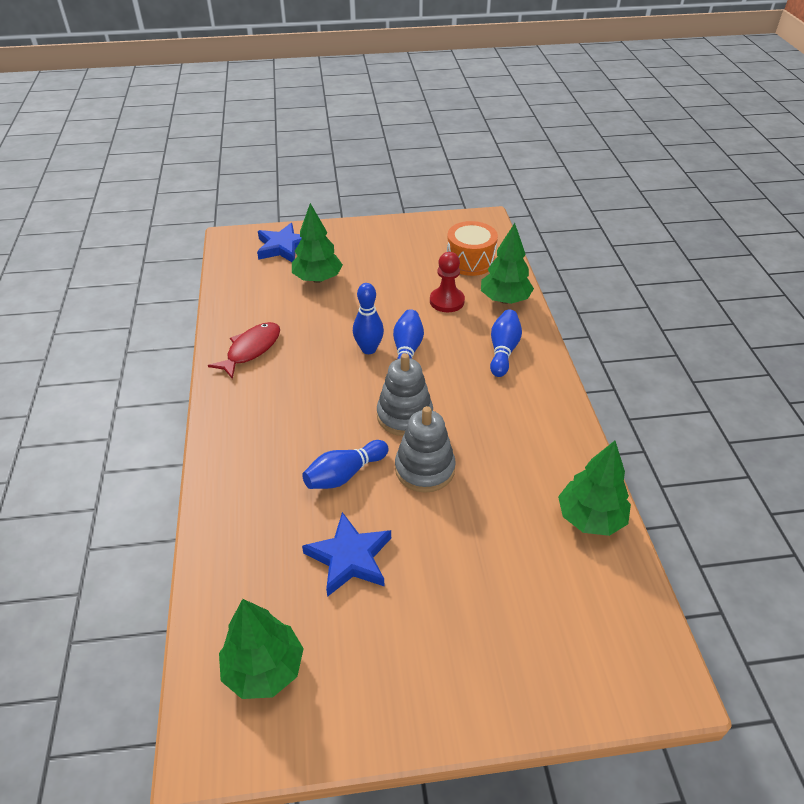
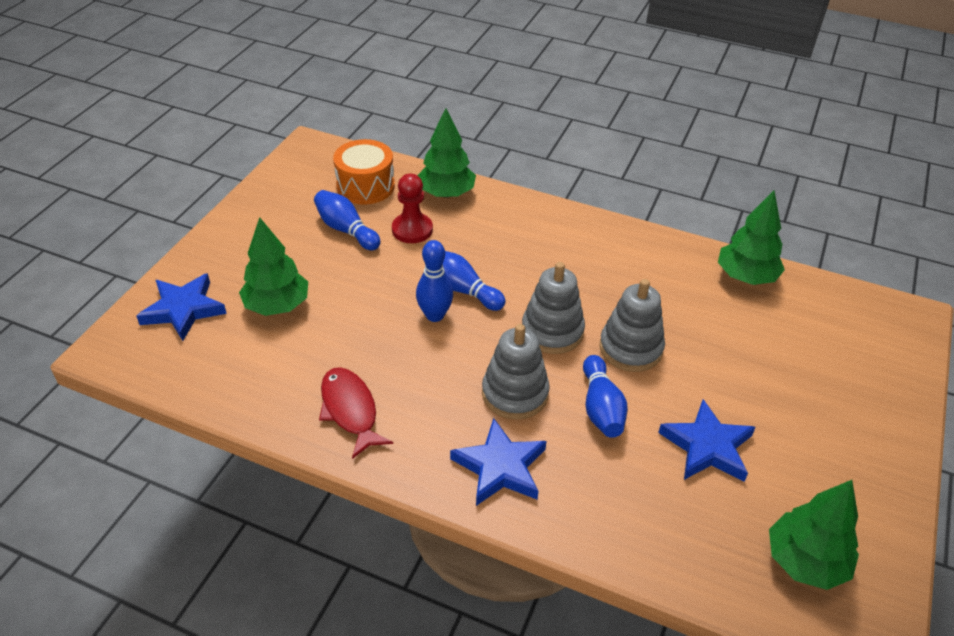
camera: 60 degrees left, 0 degrees up
blue bowling pin [490,310,522,377] -> blue bowling pin moved to [314,190,380,250]
none -> blue star [450,418,547,506]
none -> grey stacking toy [482,324,550,420]

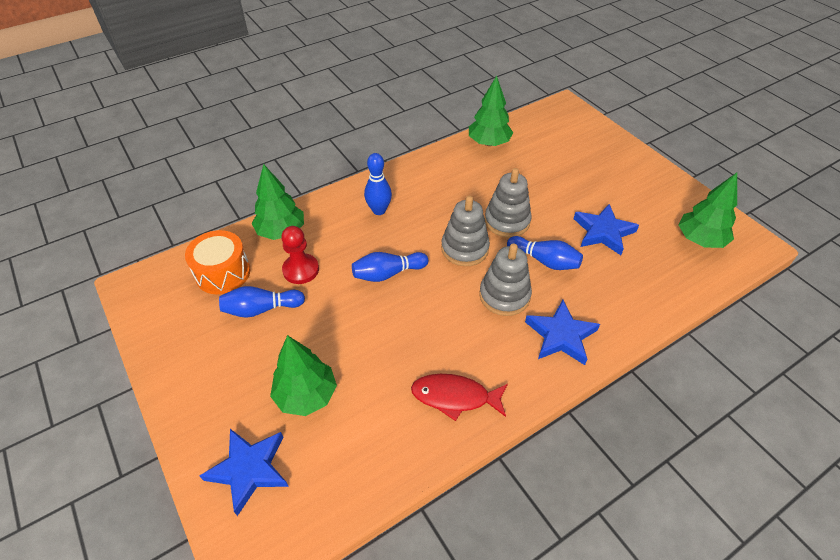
camera: 55 degrees left, 5 degrees up
blue bowling pin [416,240,453,322] -> blue bowling pin moved to [364,153,392,215]

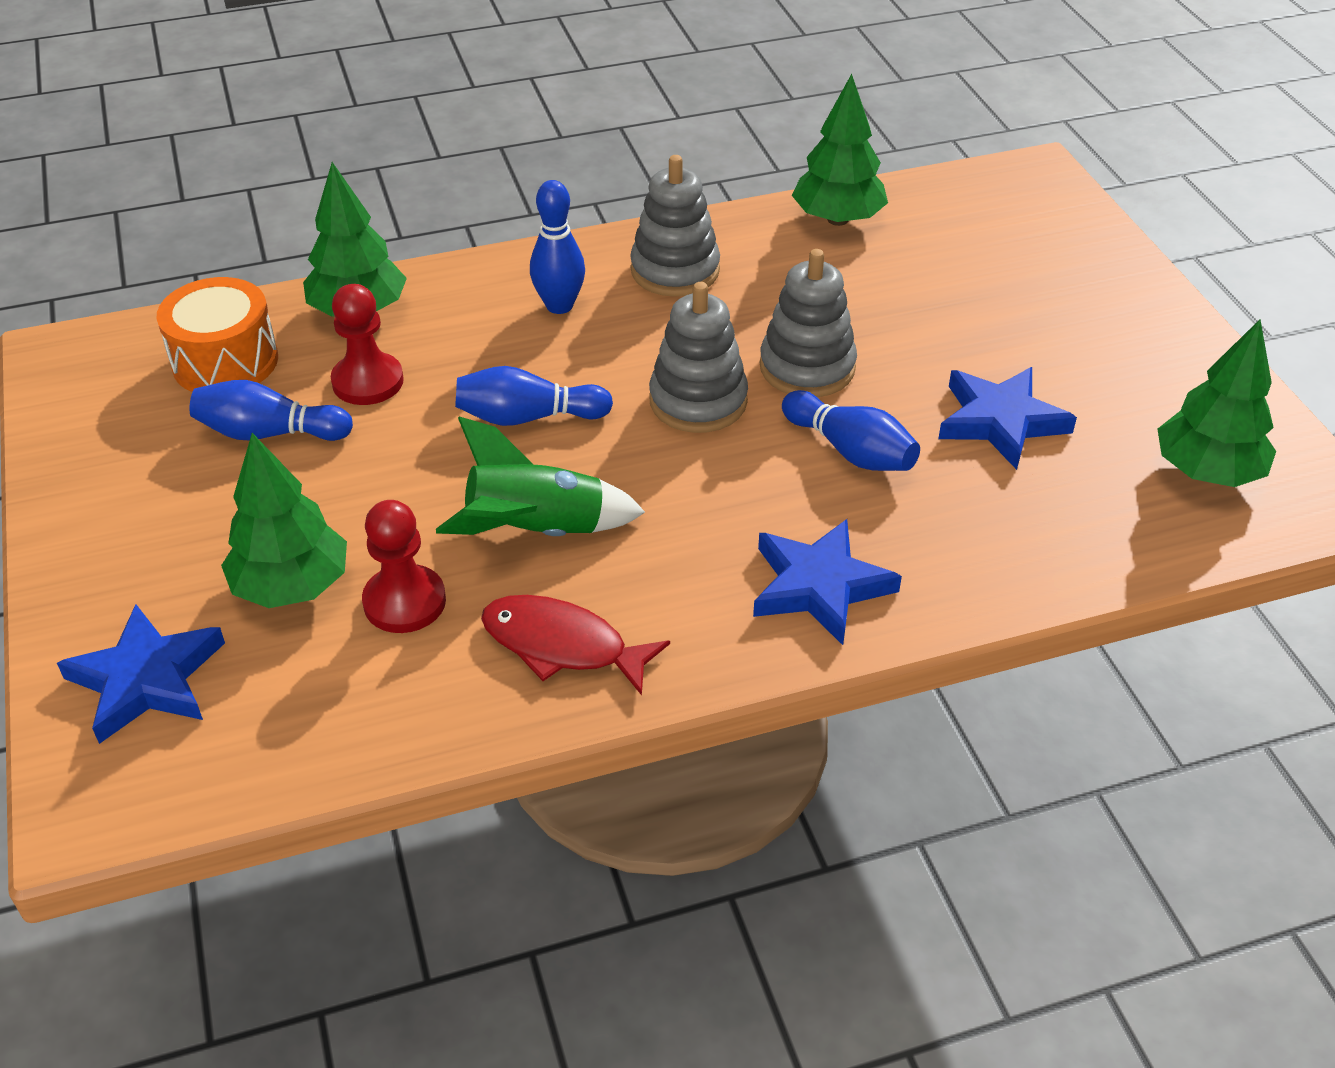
camera: 15 degrees right, 5 degrees down
grey stacking toy [479,243,532,316] -> grey stacking toy moved to [630,155,720,297]
none -> red pawn [362,500,446,633]
none -> green rocket [436,417,645,536]

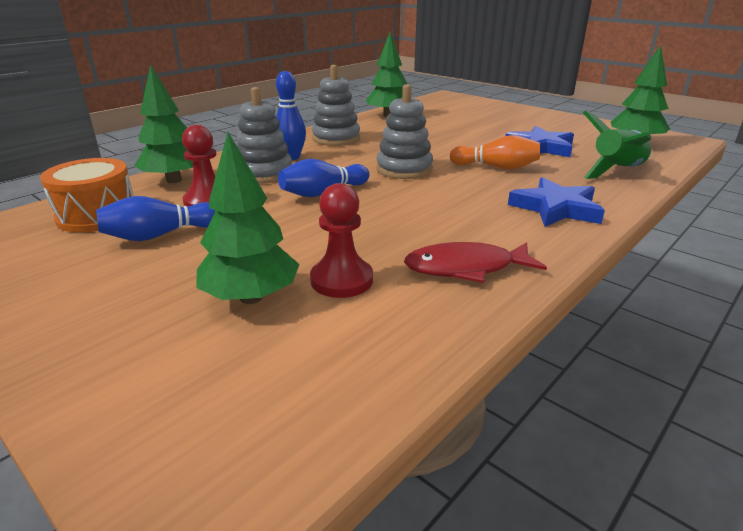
camera: 30 degrees left, 15 degrees down
blue star [57,604,225,744] -> none
green rocket [436,417,645,536] -> green rocket moved to [583,110,651,179]
grey stacking toy [760,249,857,397] -> grey stacking toy moved to [237,87,292,184]
blue bowling pin [782,390,920,471] -> orange bowling pin [450,135,540,170]

